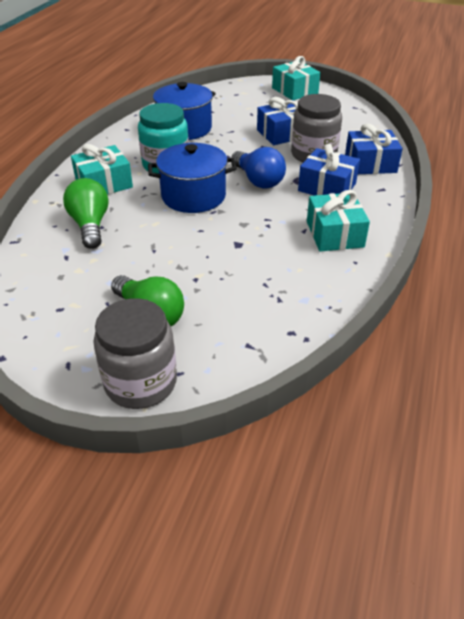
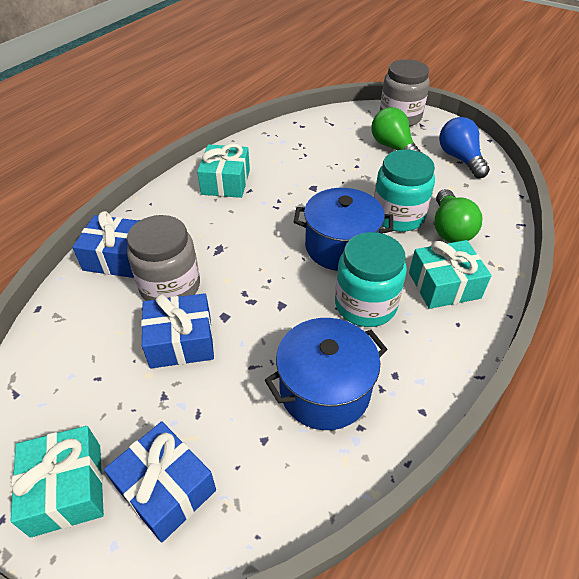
camera: 165 degrees left, 5 degrees up
blue light bulb [231,147,286,189] -> blue light bulb moved to [439,117,490,178]
blue gift [298,144,360,196] -> blue gift moved to [104,421,216,543]
none -> turquoise jar [374,149,435,232]

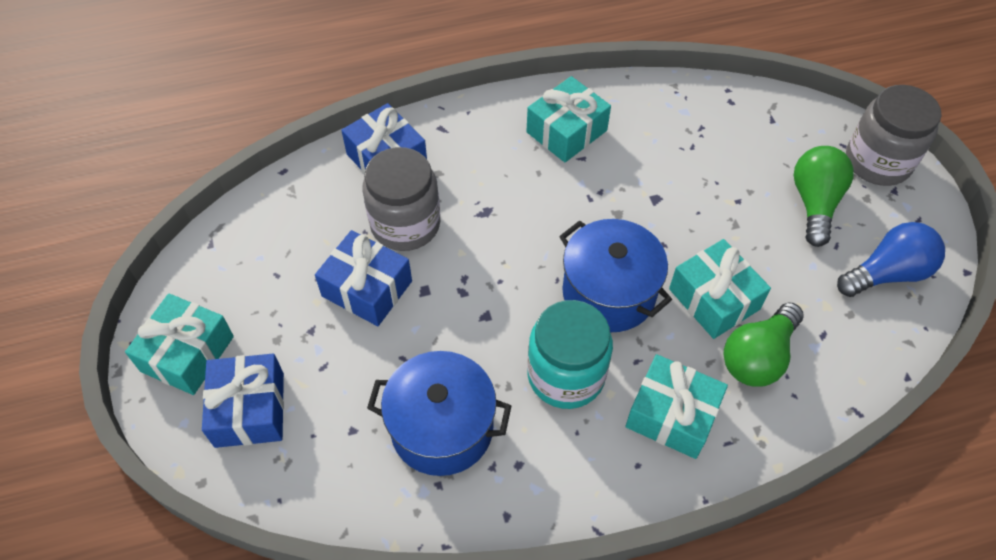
camera: 40 degrees right, 10 degrees up
turquoise jar [374,149,435,232] -> turquoise gift [669,239,771,339]
blue light bulb [439,117,490,178] -> blue light bulb turned 45 degrees clockwise [837,222,945,297]

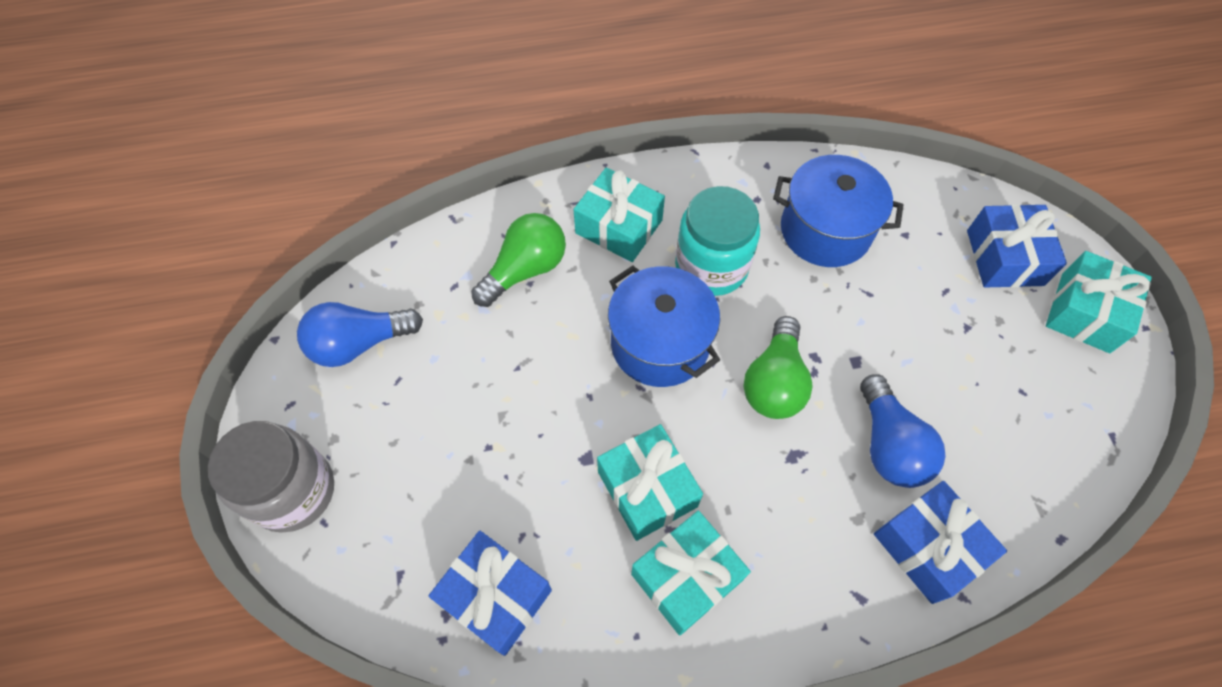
camera: 175 degrees left, 5 degrees up
blue gift [315,230,412,326] -> blue gift moved to [429,531,552,656]
grey jar [363,147,440,251] -> blue light bulb [860,375,946,488]
turquoise gift [669,239,771,339] -> turquoise gift moved to [597,424,703,541]
green light bulb [794,146,854,247] -> green light bulb moved to [743,316,813,419]

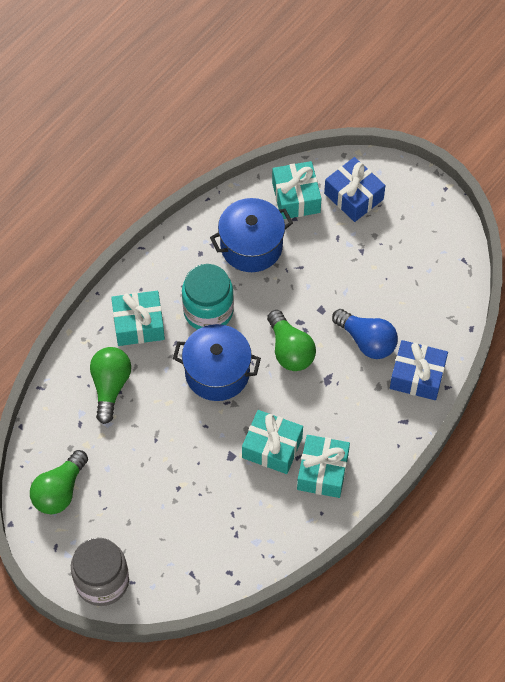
camera: 40 degrees left, 0 degrees up
blue light bulb [297,302,423,367] -> green light bulb [30,450,88,514]
blue gift [429,531,552,656] -> none
turquoise gift [1046,251,1152,353] -> turquoise gift moved to [272,161,322,219]

